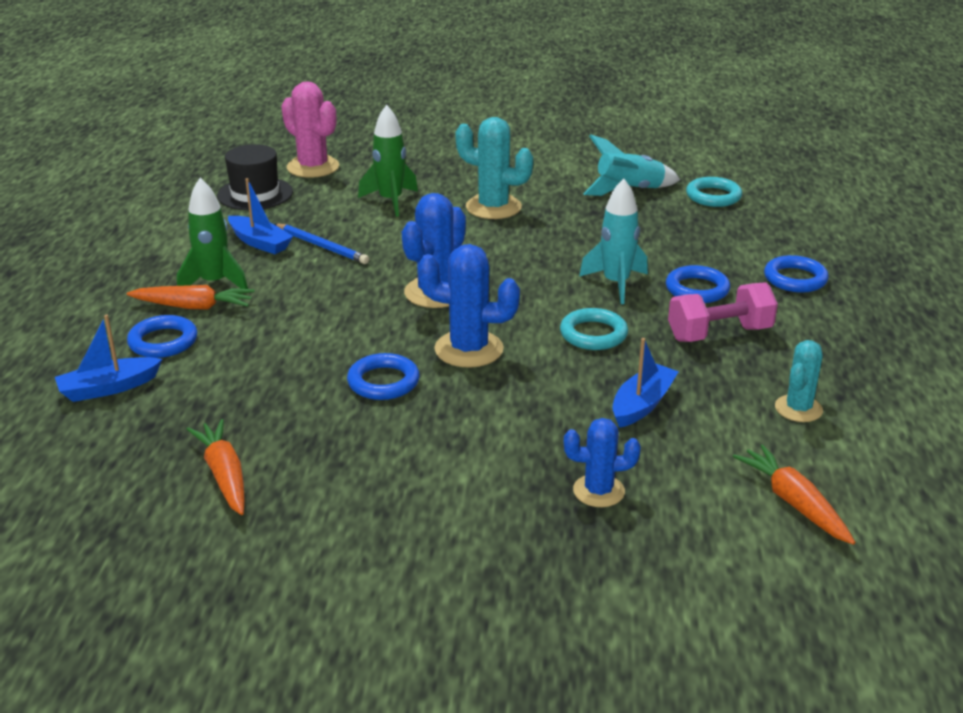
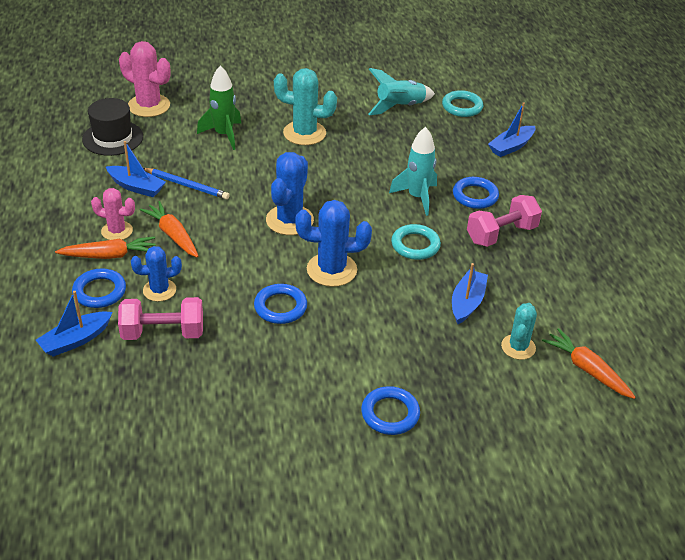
camera: 15 degrees left, 10 degrees up
green rocket [177,178,248,289] -> pink cactus [91,188,135,240]
orange carrot [187,419,245,515] -> orange carrot moved to [140,201,199,258]
blue cactus [564,418,641,507] -> blue cactus moved to [131,246,182,302]
blue ring [764,255,829,293] -> blue ring moved to [361,386,420,435]
turquoise cactus [775,340,823,422] -> turquoise cactus moved to [501,303,537,360]
none -> pink dumbbell [118,297,203,340]
none -> blue boat [488,102,535,157]

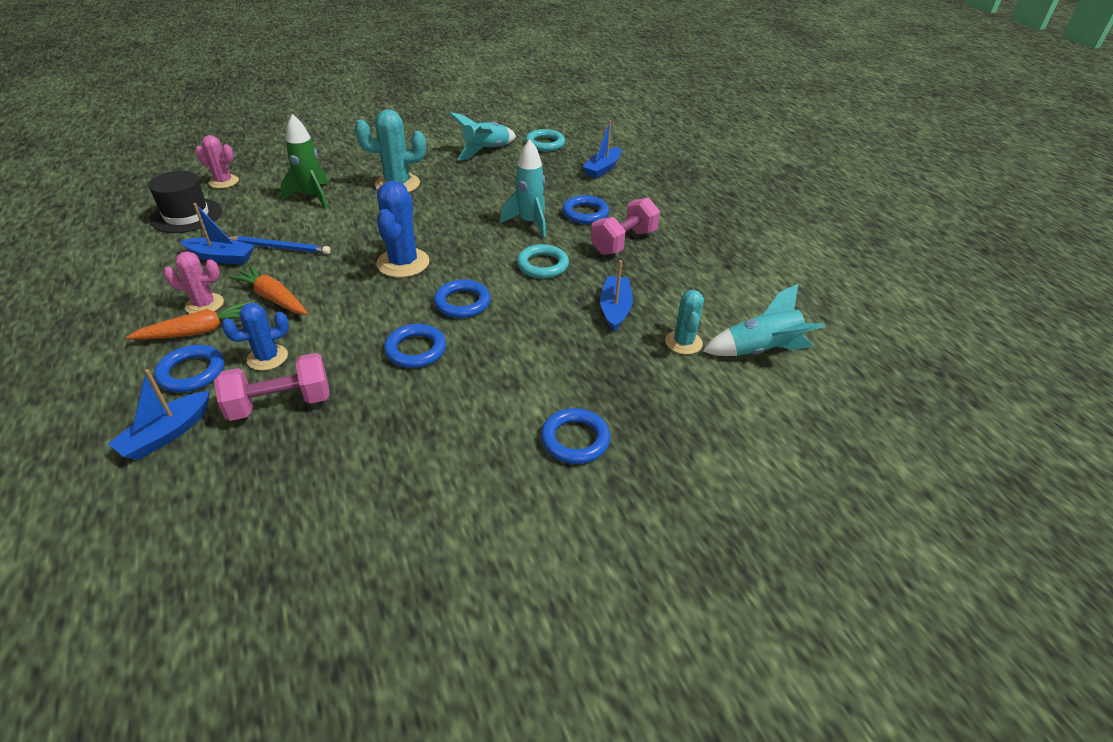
camera: 15 degrees left, 0 degrees up
pink cactus [119,41,170,117] -> pink cactus [195,135,239,189], size x0.63
blue cactus [296,200,372,287] -> blue ring [434,280,491,318]
orange carrot [542,328,636,399] -> turquoise rocket [703,283,825,356]

